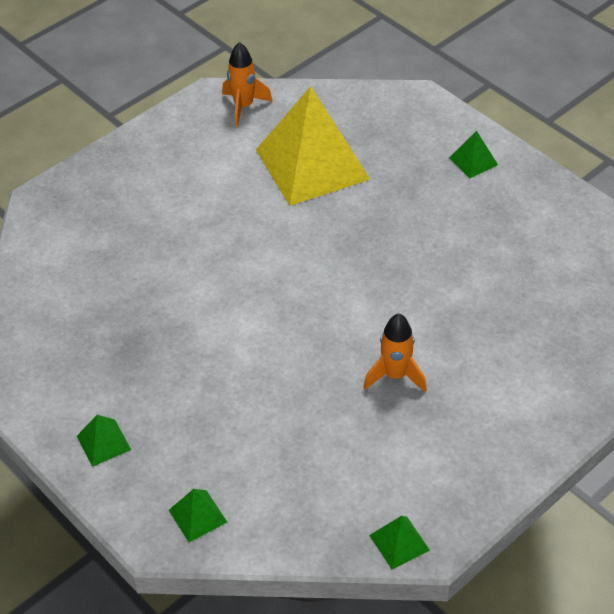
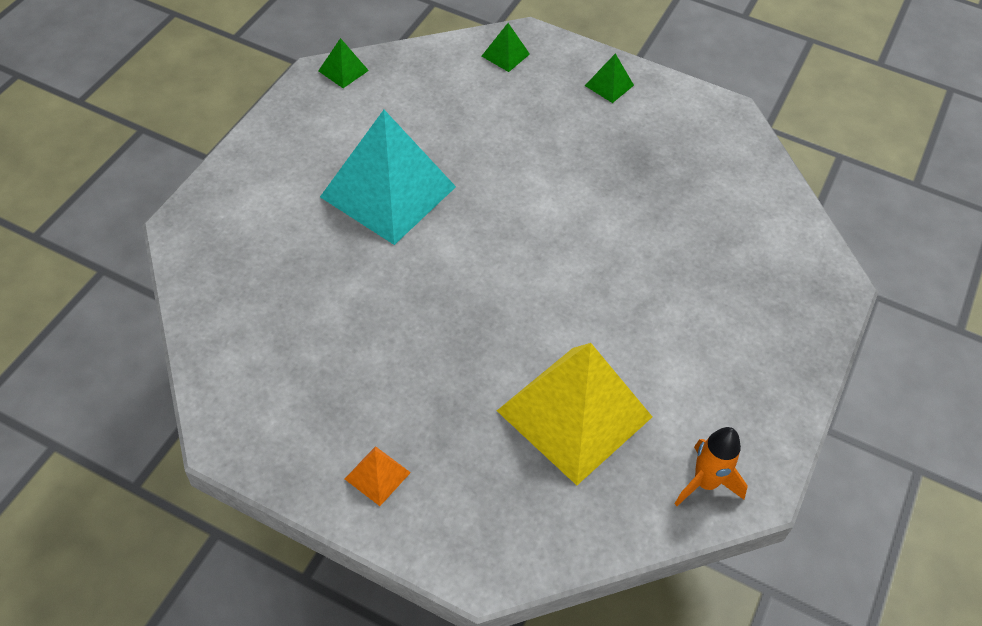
camera: 155 degrees right, 5 degrees up
orange rocket [363,313,427,392] -> turquoise pyramid [320,110,456,245]
green pyramid [449,131,498,178] -> orange pyramid [345,446,411,506]

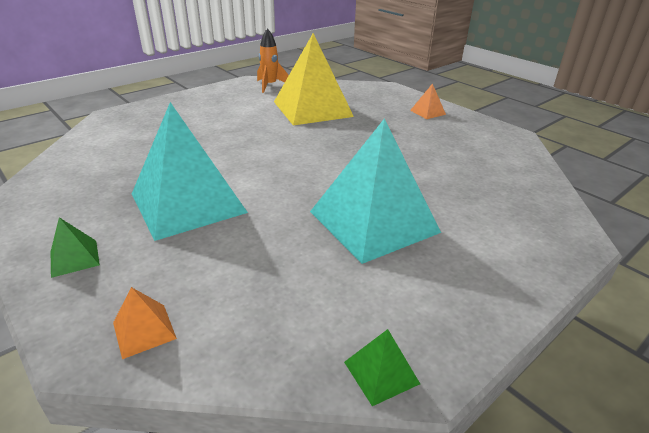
camera: 155 degrees left, 20 degrees down
green pyramid [482,23,530,72] -> orange pyramid [113,287,177,359]
none -> turquoise pyramid [132,102,248,241]

